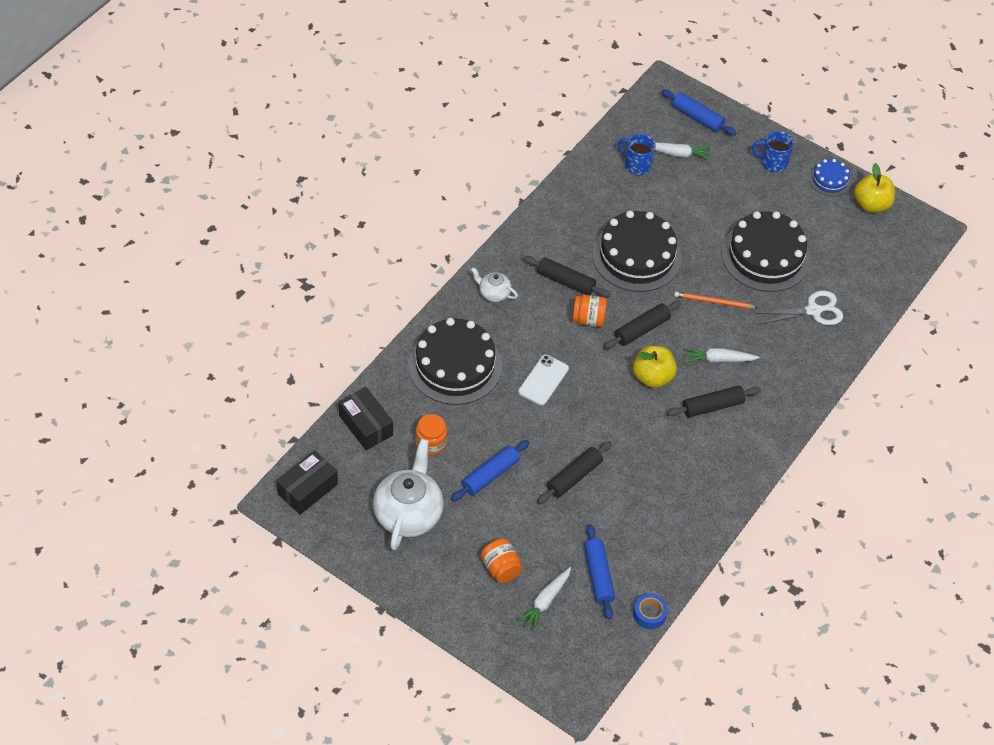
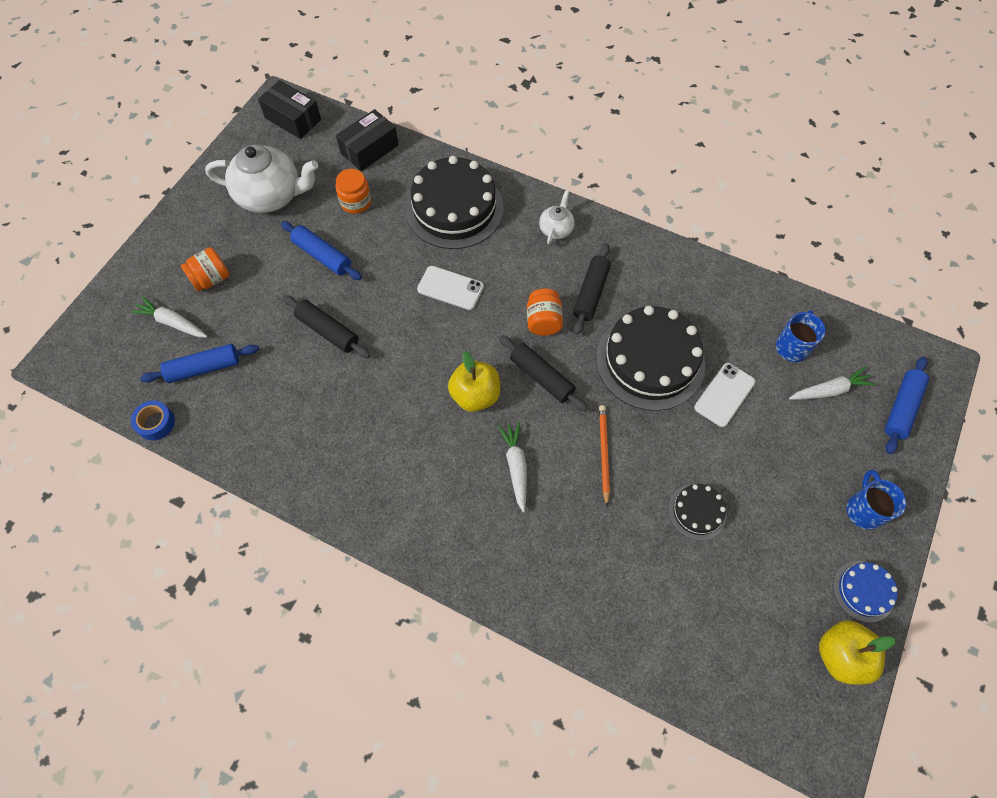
camera: 85 degrees right, 10 degrees up
white carrot [655,142,711,160] -> white carrot turned 105 degrees counterclockwise [789,366,876,400]
black rolling pin [667,386,761,418] -> none
black cake [721,211,810,292] -> black cake [668,484,727,541], size x0.49
white scissors [755,291,843,325] -> none
none -> white phone [694,363,756,427]

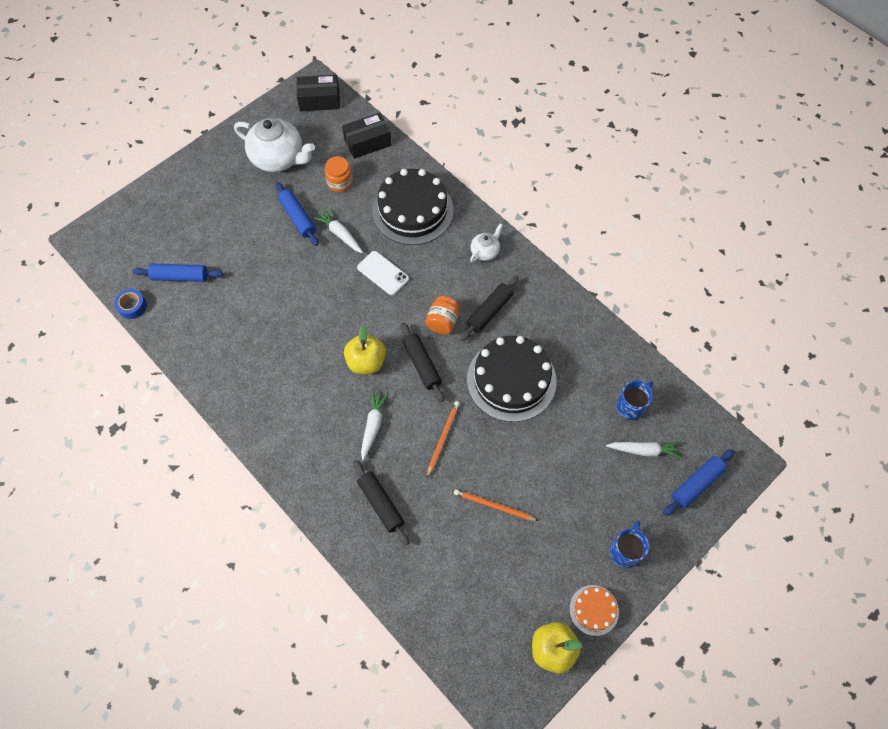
camera: 20 degrees right, 0 degrees up
white carrot [130,296,208,337] -> white carrot moved to [313,208,363,253]
orange jar [181,247,230,292] -> none
black box [258,80,321,139] -> black box turned 60 degrees counterclockwise [296,75,340,111]
black rolling pin [283,295,370,358] -> black rolling pin moved to [353,460,409,545]
black cake [668,484,727,541] -> orange pencil [454,489,539,521]
white phone [694,363,756,427] -> none
blue cake [833,561,898,623] -> orange cake [570,585,619,636]

